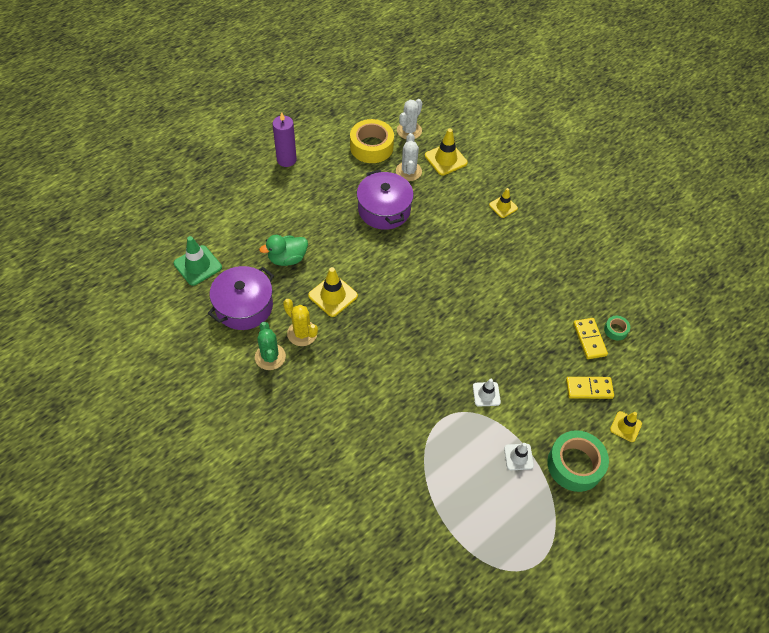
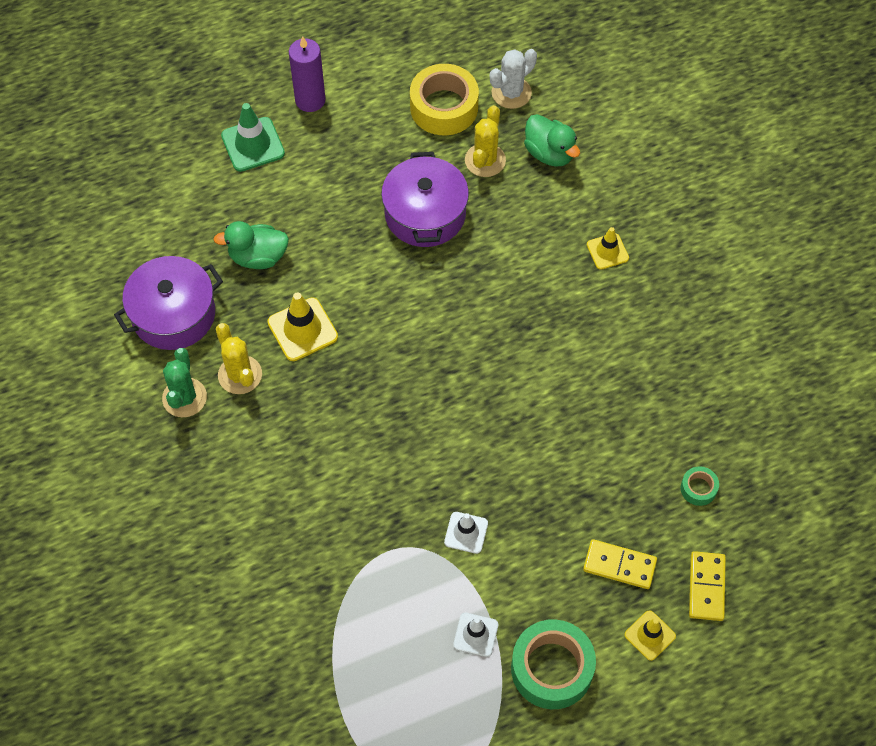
camera: 20 degrees right, 5 degrees up
green traffic cone [174,236,222,286] -> green traffic cone moved to [221,103,285,172]
white cactus [396,133,422,181] -> yellow cactus [465,105,506,177]
yellow traffic cone [425,128,468,176] -> green duck [524,114,580,167]
yellow domino [573,318,608,359] -> yellow domino moved to [689,551,726,621]

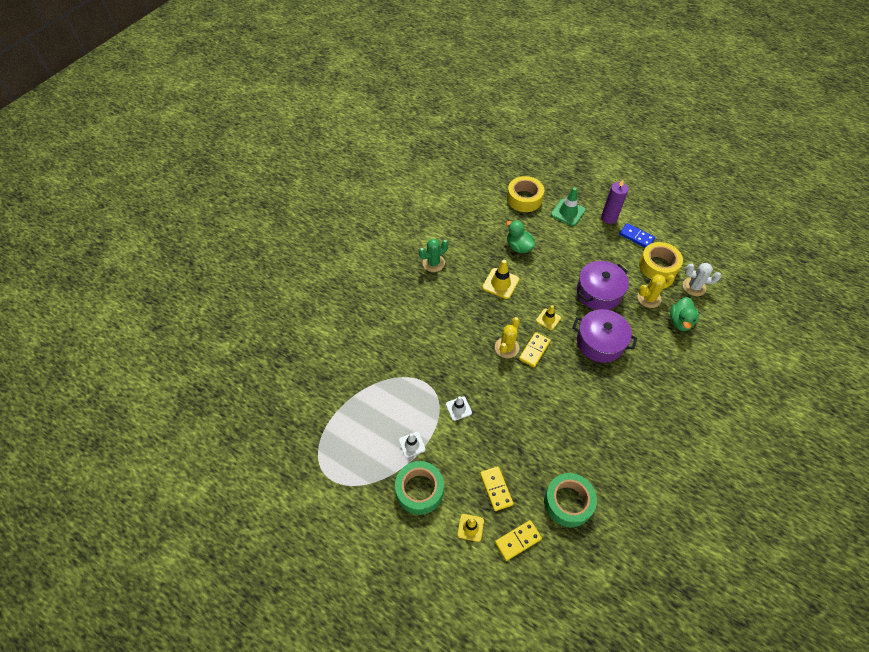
camera: 55 degrees right, 5 degrees down
purple pot [114,256,223,350] -> purple pot moved to [572,309,637,363]
yellow cactus [216,323,262,394] -> yellow cactus moved to [495,317,520,358]
yellow traffic cone [587,227,629,270] -> yellow traffic cone moved to [536,305,561,330]
green tape [681,466,719,506] -> green tape [544,473,597,527], size x2.13
none -> yellow tape [507,176,544,212]
none -> yellow domino [519,332,551,367]
none -> blue domino [619,223,655,248]

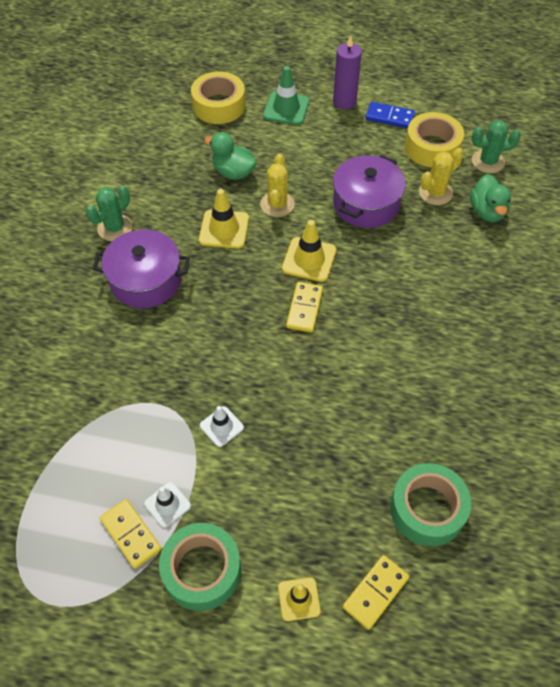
camera: 20 degrees left, 0 degrees up
yellow domino [480,466,514,511] -> yellow domino moved to [100,499,162,569]
yellow cactus [495,317,520,358] -> yellow cactus moved to [260,154,295,217]
yellow traffic cone [536,305,561,330] -> yellow traffic cone [282,220,336,282], size x1.58
purple pot [572,309,637,363] -> purple pot moved to [93,230,190,308]
white cactus [683,263,721,296] -> green cactus [472,120,521,173]

